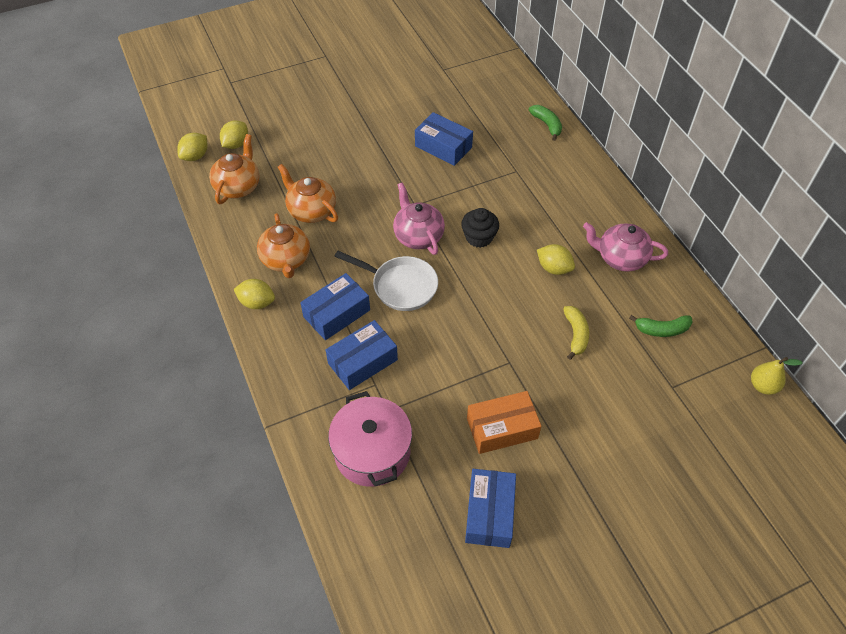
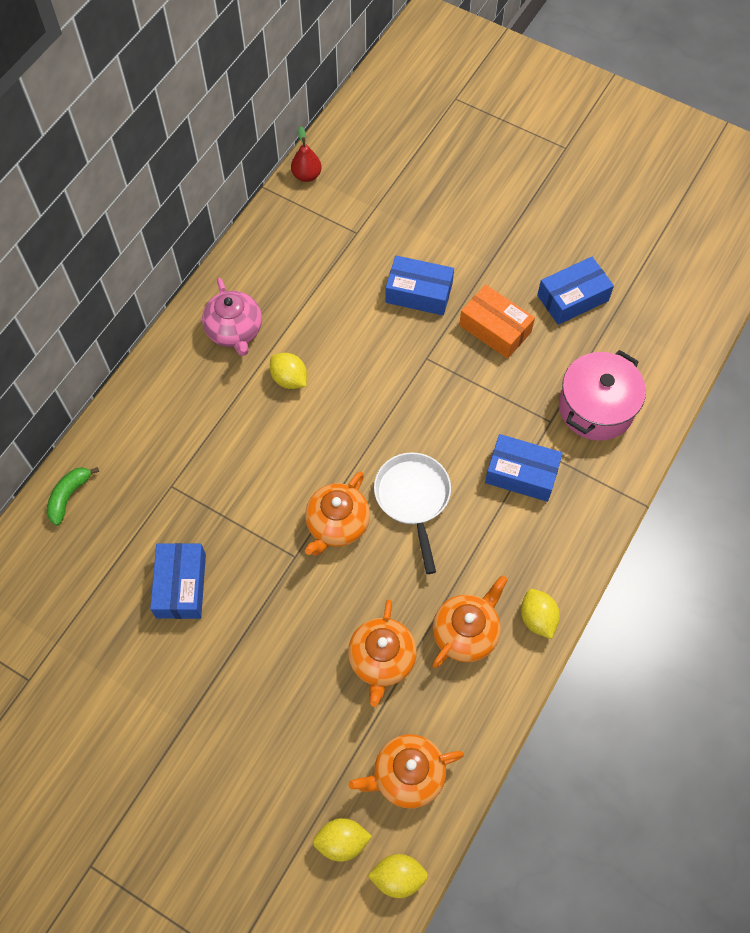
camera: 125 degrees left, 10 degrees up
blue box [300,273,370,340] -> blue box moved to [385,255,454,315]
pink teapot [393,182,445,255] -> orange teapot [305,471,370,555]
black cupcake [461,208,499,248] -> none
yellow lemon [537,244,575,275] -> yellow lemon turned 45 degrees counterclockwise [270,353,307,389]
yellow banana [563,306,589,360] -> none
green banana [629,315,693,337] -> none
yellow pear [751,357,802,395] -> red pear [291,126,322,182]

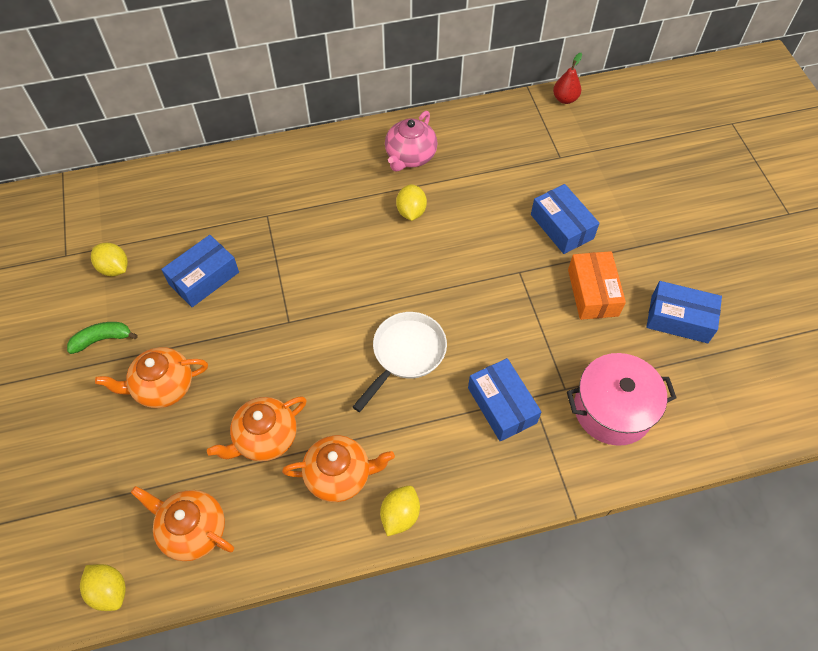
camera: 45 degrees right, 5 degrees down
green banana [47,467,99,526] -> green banana moved to [67,322,138,354]
orange teapot [305,471,370,555] -> orange teapot moved to [95,347,208,408]
yellow lemon [313,818,372,862] -> yellow lemon moved to [91,243,128,276]

